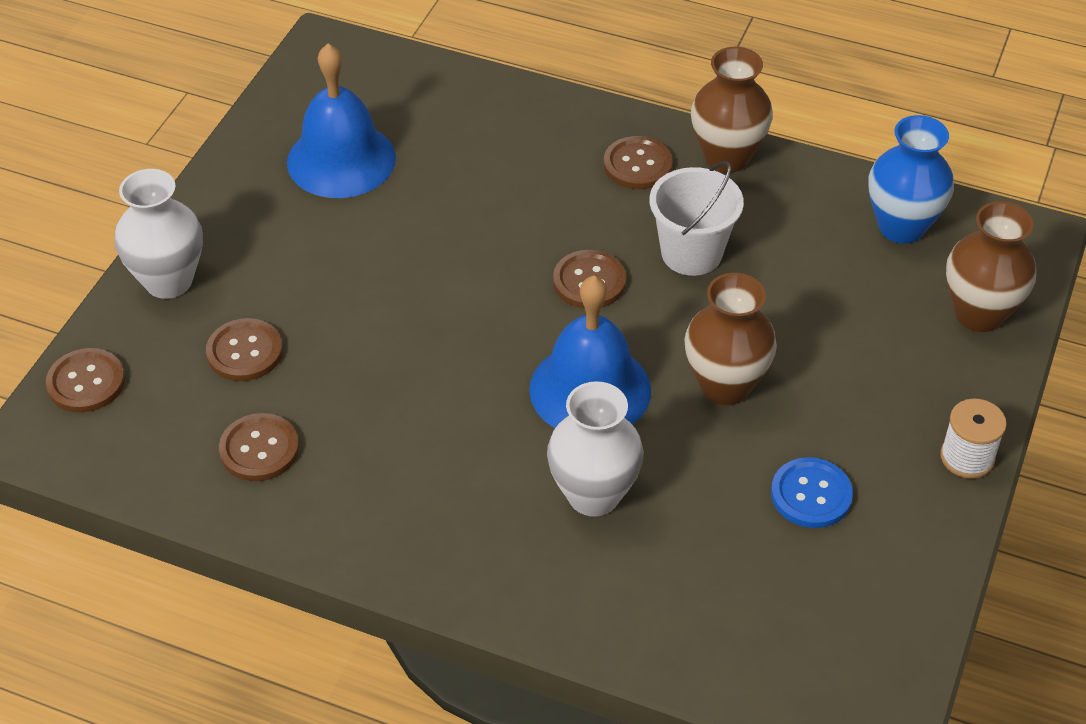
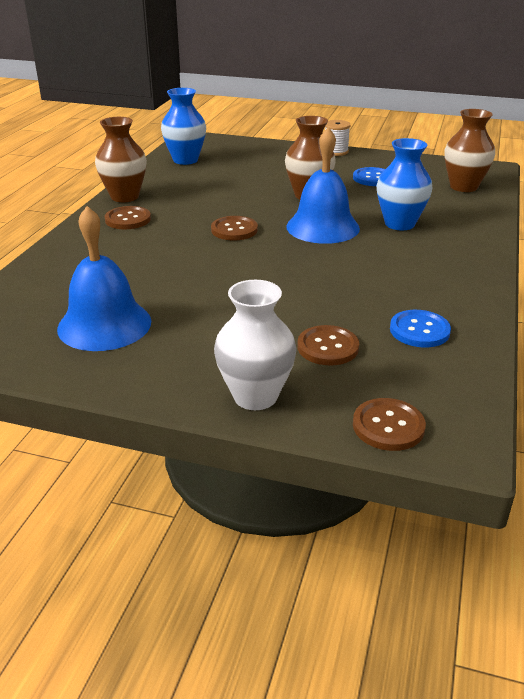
camera: 95 degrees left, 15 degrees down
brown button [219,413,299,481] -> blue button [390,310,451,347]
white vase [547,381,644,516] -> blue vase [377,138,432,230]
white bucket [650,161,744,276] -> none
brown vase [946,201,1036,332] -> brown vase moved to [444,109,495,192]

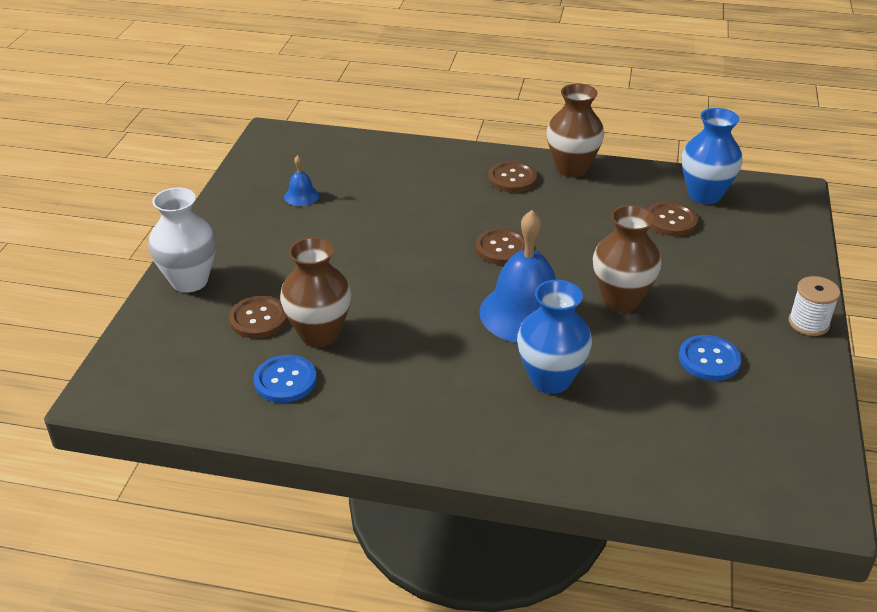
camera: 85 degrees right, 5 degrees up
blue bell [57,206,151,351] -> blue bell [284,155,319,206], size x0.44
brown button [353,398,426,451] -> brown button moved to [648,202,698,236]
brown vase [444,109,495,192] -> brown vase moved to [280,237,351,347]

